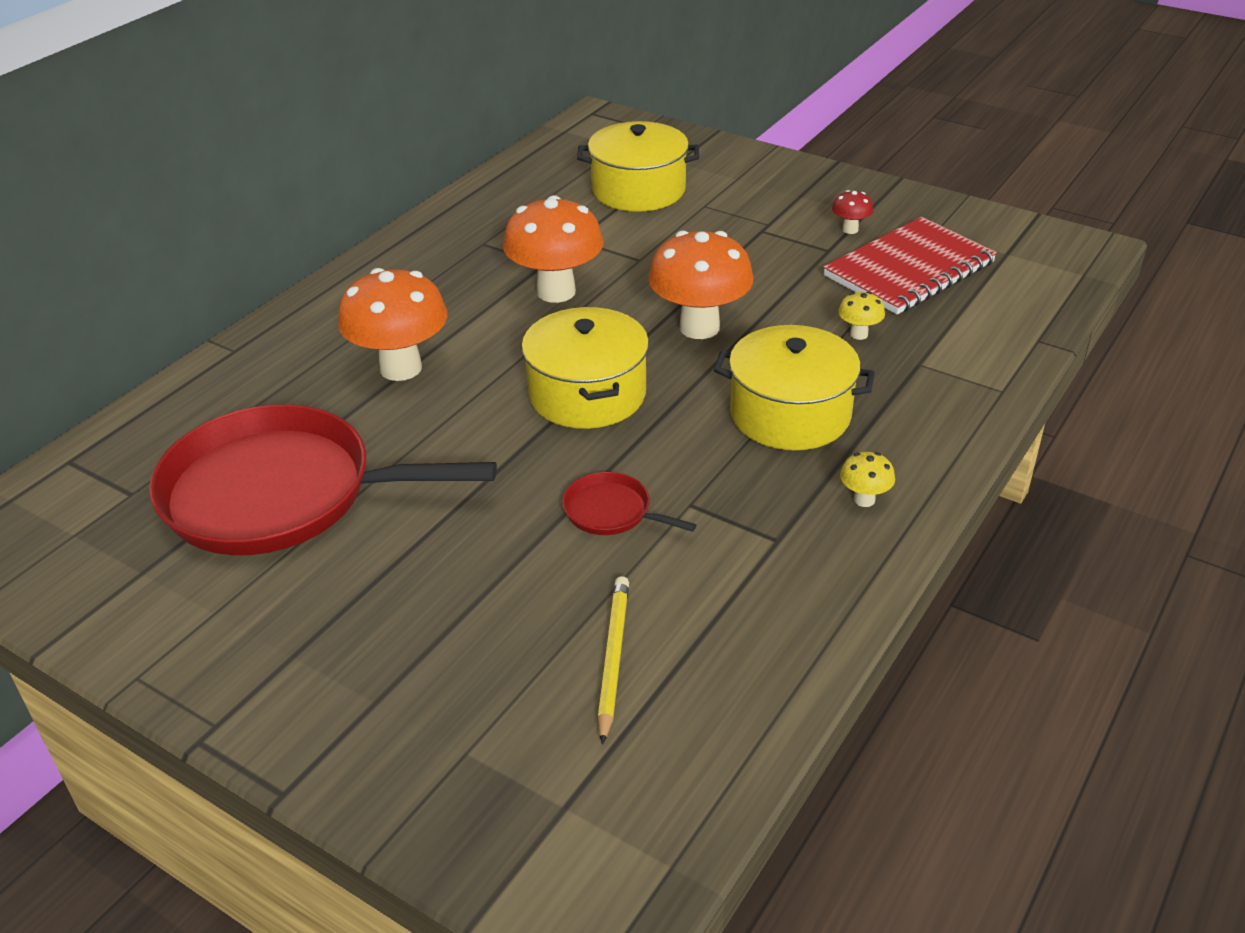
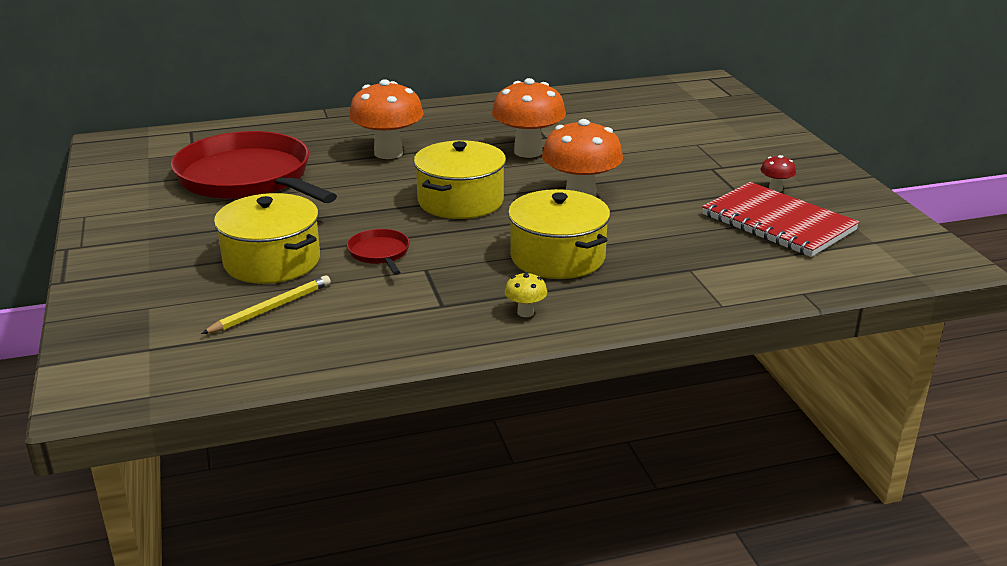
camera: 40 degrees right, 10 degrees down
yellow pot [577,121,699,212] -> yellow pot moved to [214,193,320,284]
red notebook [823,217,997,315] -> red notebook turned 45 degrees clockwise [702,182,859,257]
yellow mushroom [838,291,885,340] -> none

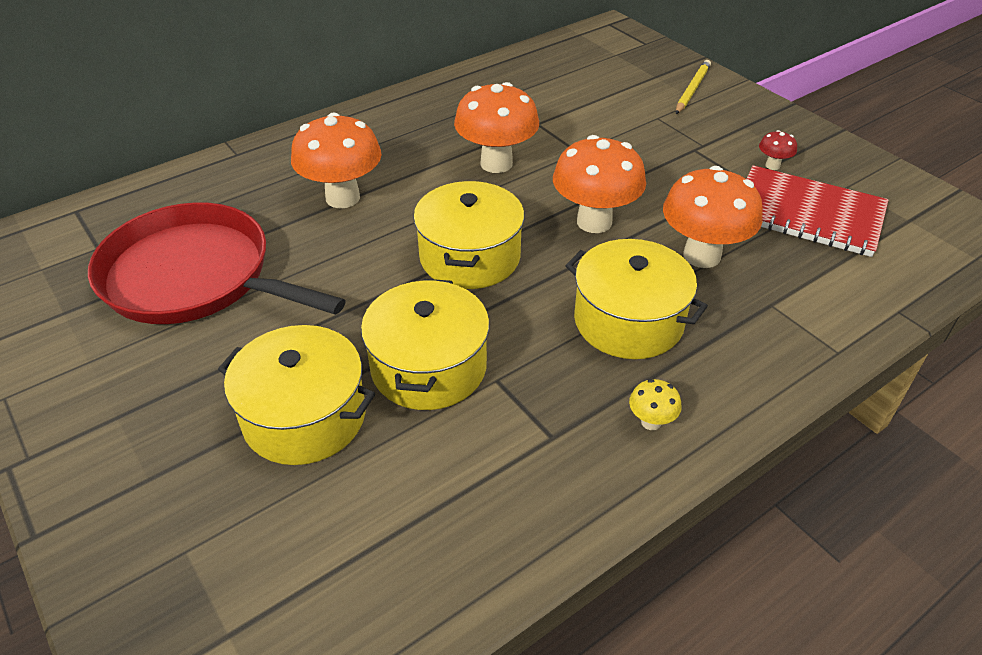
camera: 20 degrees left, 15 degrees up
yellow pencil [201,275,331,334] -> yellow pencil moved to [676,60,711,114]
red pan [347,229,410,275] -> yellow pot [361,279,490,410]
none -> orange mushroom [663,166,763,268]

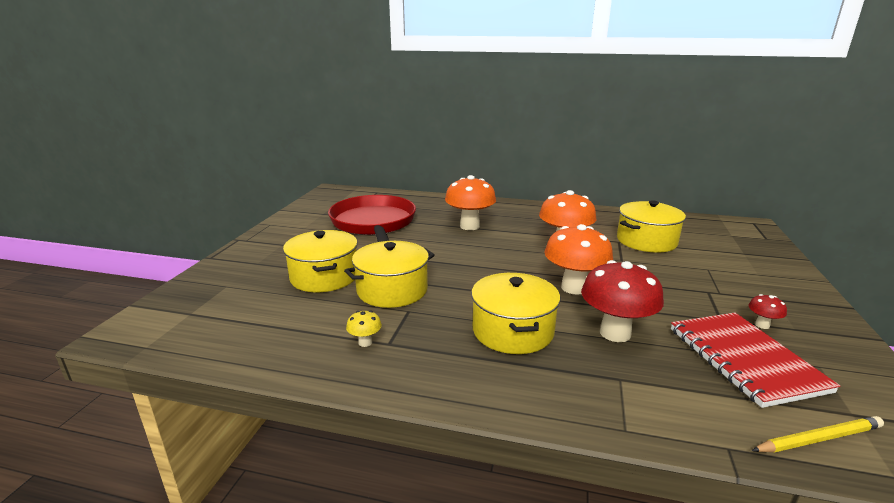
camera: 50 degrees right, 20 degrees down
yellow pot [413,181,524,289] -> yellow pot moved to [617,200,686,253]
yellow mushroom [629,379,682,430] -> yellow mushroom moved to [346,311,382,347]
orange mushroom [663,166,763,268] -> red mushroom [581,260,664,342]
yellow pencil [676,60,711,114] -> yellow pencil moved to [751,416,884,453]

